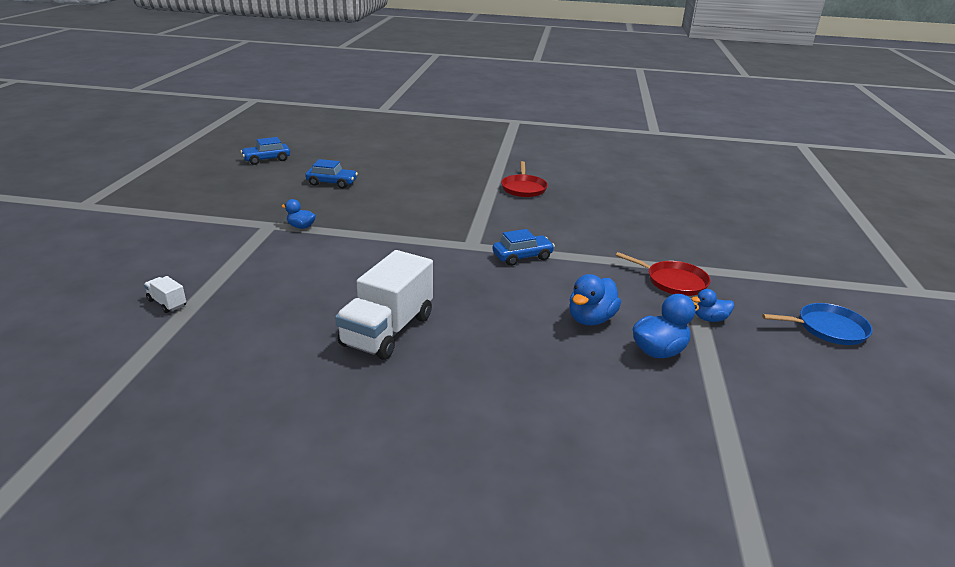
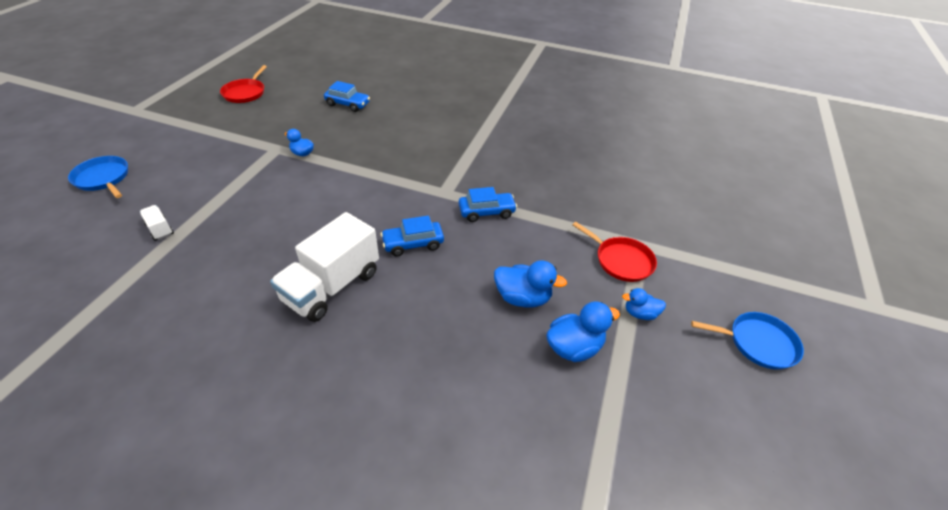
camera: 10 degrees right, 15 degrees up
blue car [241,137,290,165] -> blue car moved to [381,216,444,256]
red pan [501,161,548,197] -> red pan moved to [220,65,267,103]
blue duck [569,274,621,325] -> blue duck turned 120 degrees counterclockwise [494,260,567,308]
none -> blue pan [68,156,128,198]

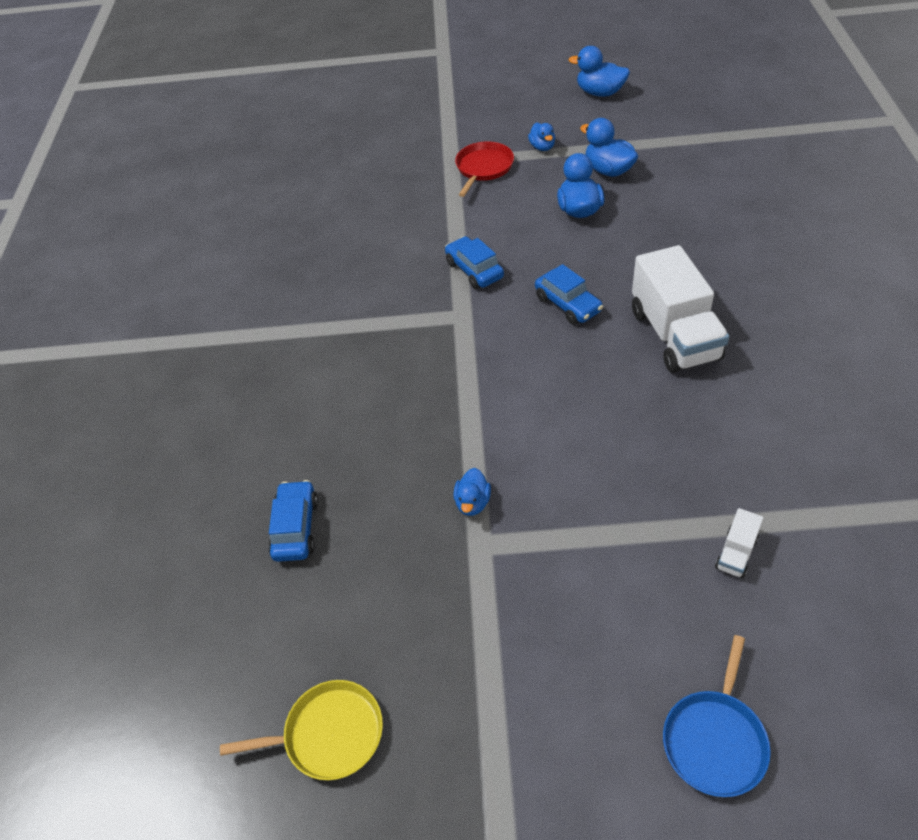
camera: 105 degrees left, 5 degrees up
red pan [220,65,267,103] -> yellow pan [220,680,383,780]
white truck [270,212,379,322] -> white truck turned 60 degrees clockwise [632,245,729,373]
blue pan [691,312,804,370] -> none
none -> blue duck [569,46,630,97]

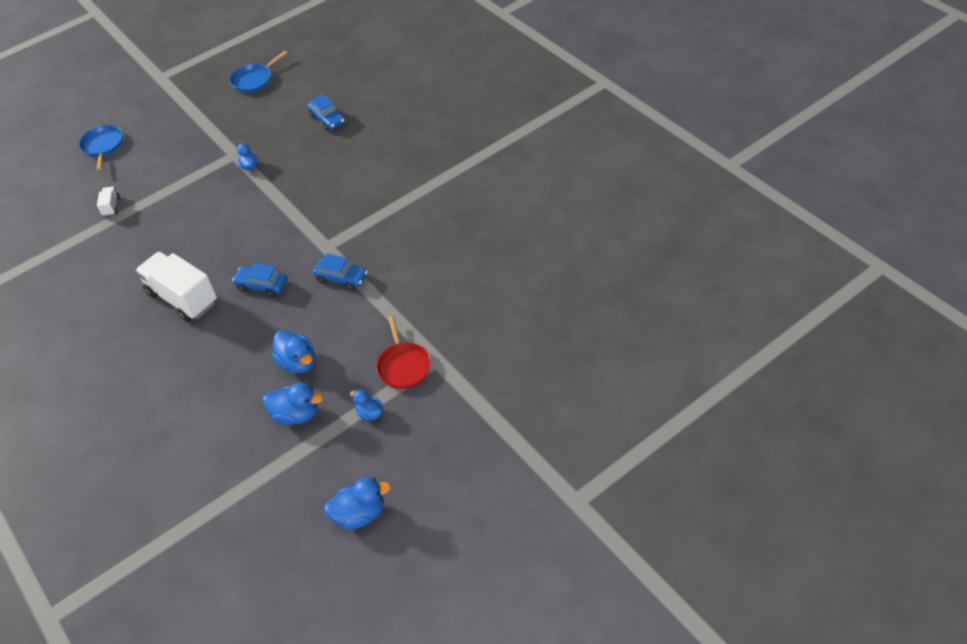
camera: 145 degrees right, 0 degrees up
yellow pan [220,680,383,780] -> blue pan [230,51,287,93]

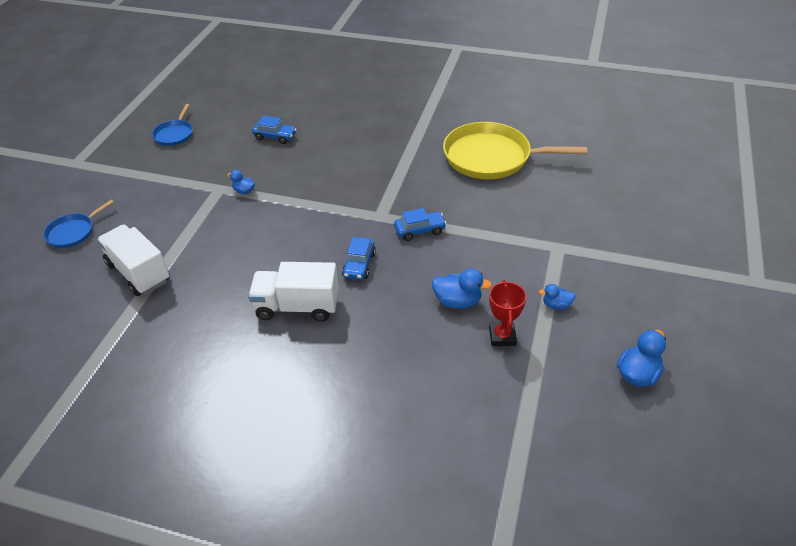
camera: 40 degrees left, 5 degrees down
blue pan [79,125,123,171] -> blue pan turned 90 degrees counterclockwise [43,200,114,248]
white truck [97,187,120,217] -> white truck [97,224,170,296], size x2.32
blue car [232,263,288,297] -> blue car turned 60 degrees counterclockwise [342,237,376,280]
blue duck [263,383,323,425] -> red trophy [489,280,527,346]
red pan [376,316,431,389] -> none
none -> yellow pan [443,122,587,179]

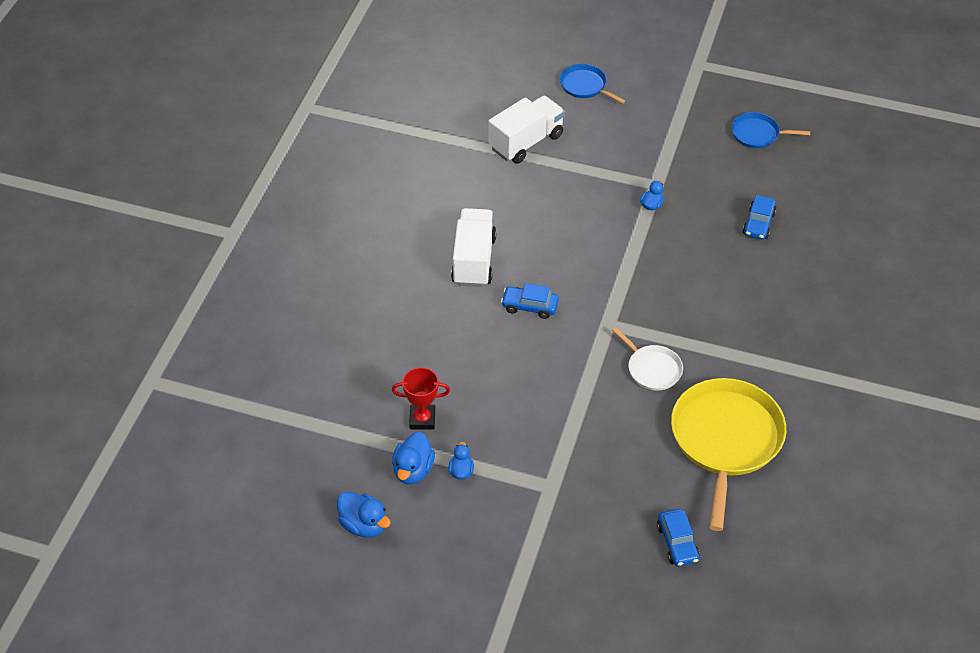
camera: 90 degrees right, 5 degrees up
blue car [394,208,447,241] -> blue car moved to [657,509,700,566]
blue duck [432,269,492,309] -> blue duck moved to [392,432,435,484]
none -> white pan [612,327,683,391]

